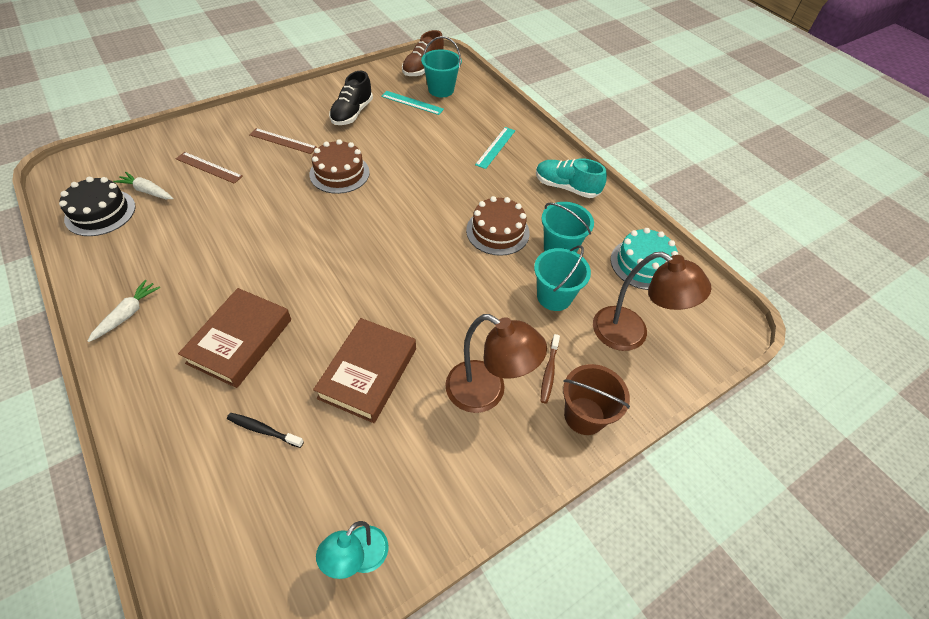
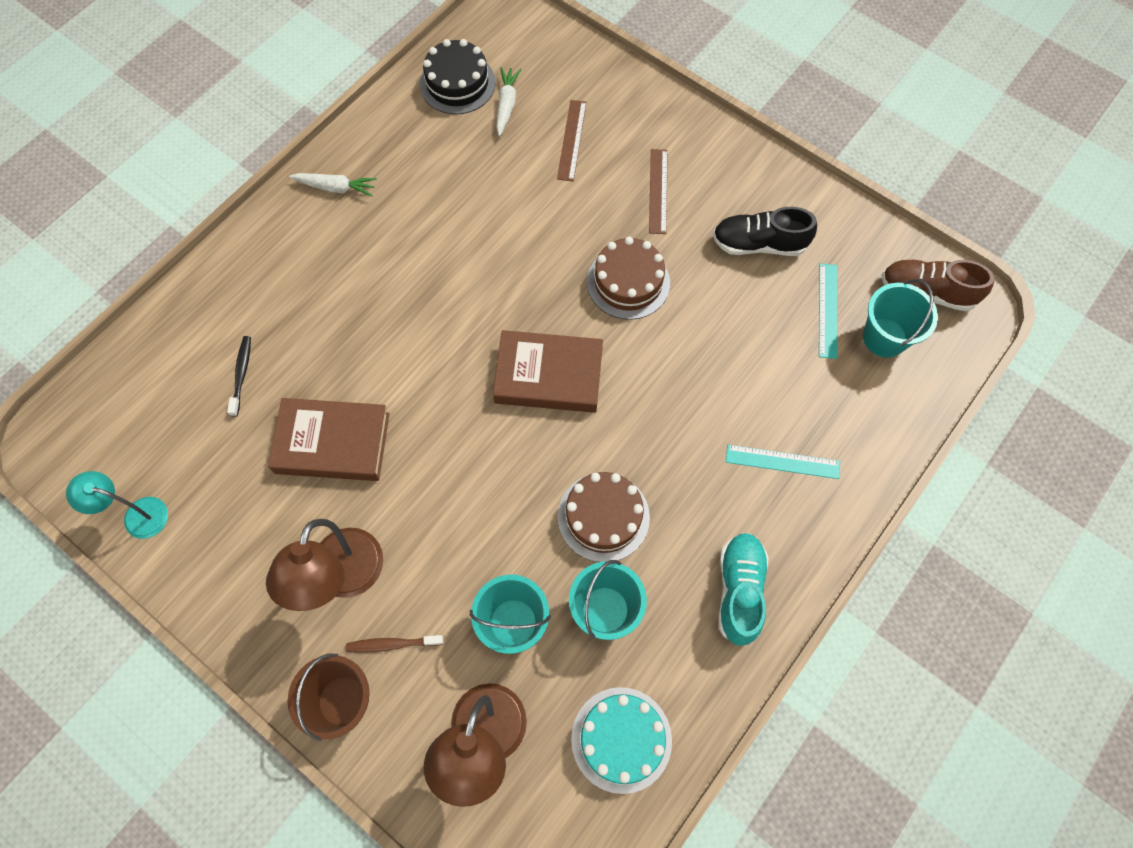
camera: 75 degrees right, 15 degrees up
brown book [178,288,291,388] -> brown book moved to [493,330,603,413]

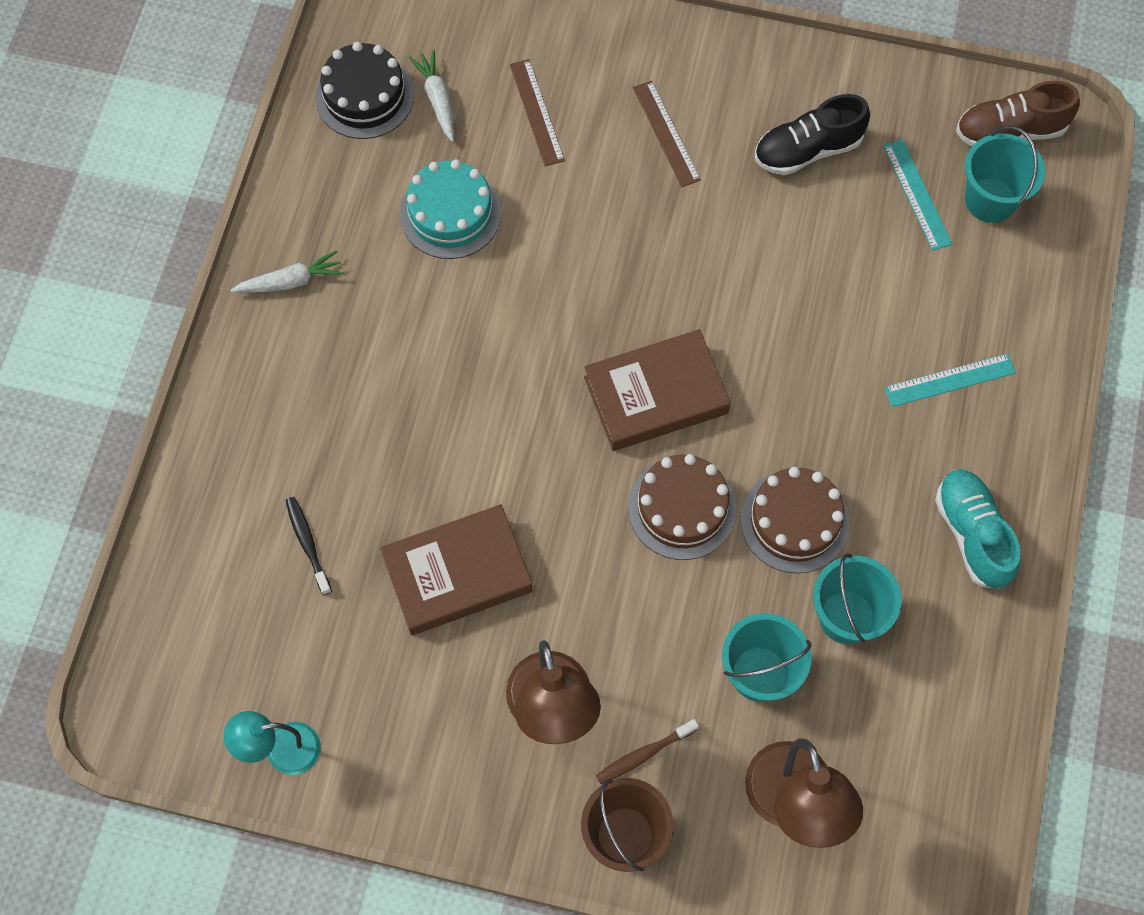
camera: 25 degrees left, 0 degrees up
turquoise cake [571,687,672,794] -> turquoise cake moved to [400,159,501,259]
brown cake [587,237,670,320] -> brown cake moved to [628,454,736,560]

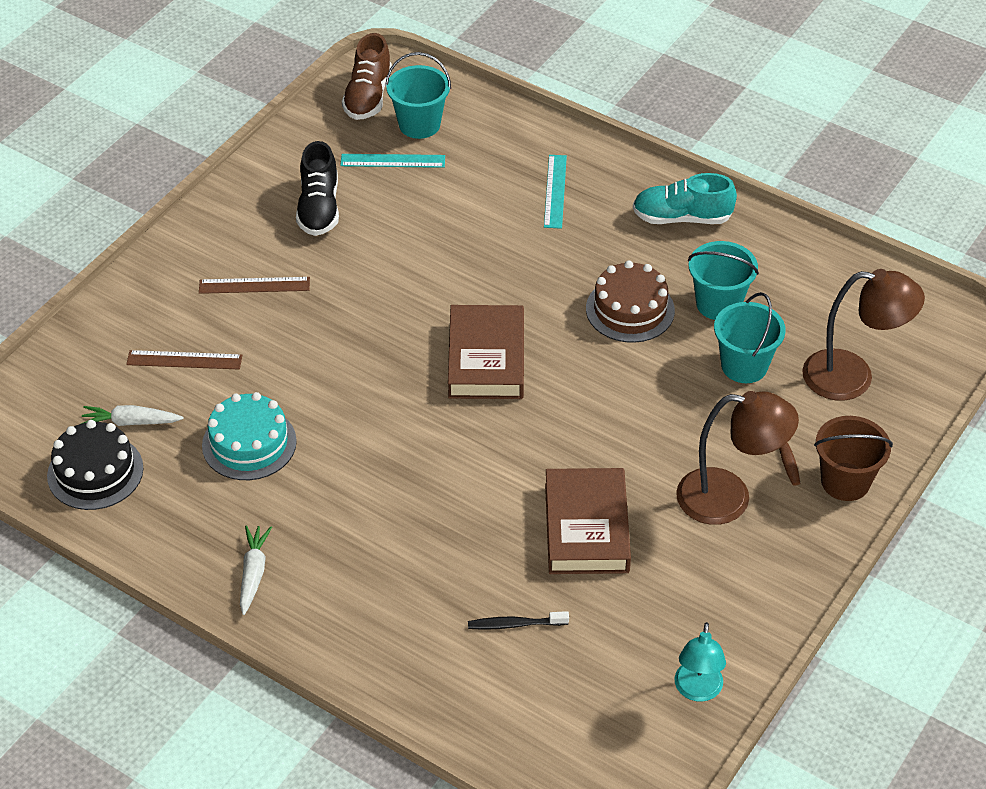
camera: 70 degrees left, 20 degrees down
brown cake [628,454,736,560] -> none

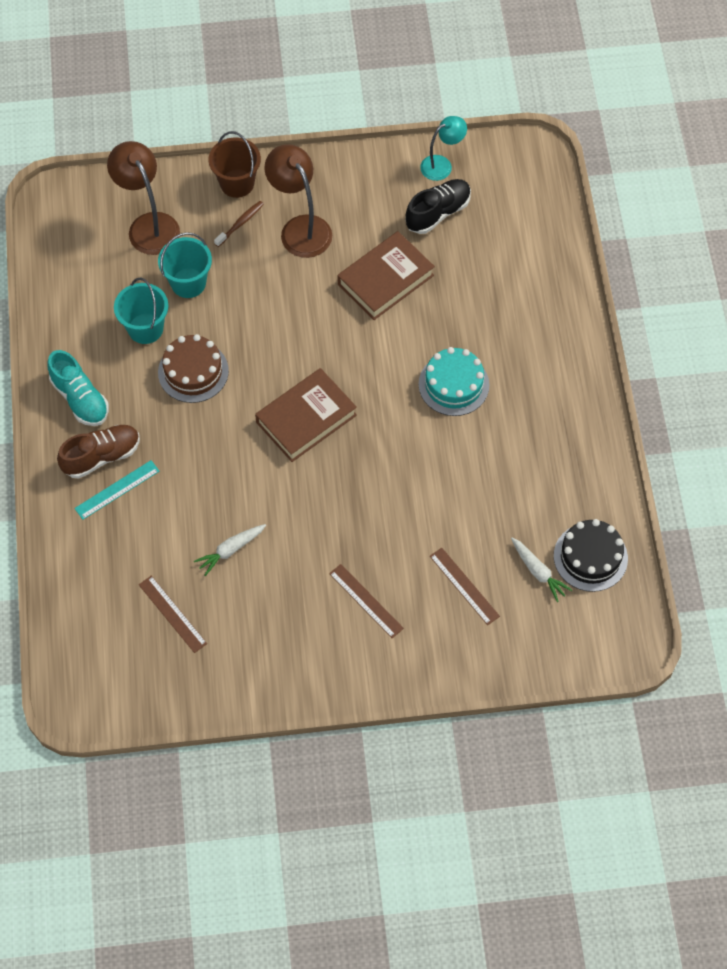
camera: 130 degrees left, 15 degrees up
turquoise cake [202,392,297,480] -> turquoise cake moved to [419,347,489,416]
white carrot [240,526,272,615] -> white carrot moved to [194,524,266,576]
black shoe [296,141,339,236] -> black shoe moved to [405,179,471,234]
turquoise ruler [340,154,445,168] -> brown ruler [139,576,207,653]
brown shoe [342,33,392,120] -> brown shoe moved to [57,425,140,479]
turquoise bucket [385,52,451,139] -> none
black toothbrush [468,611,569,630] -> none

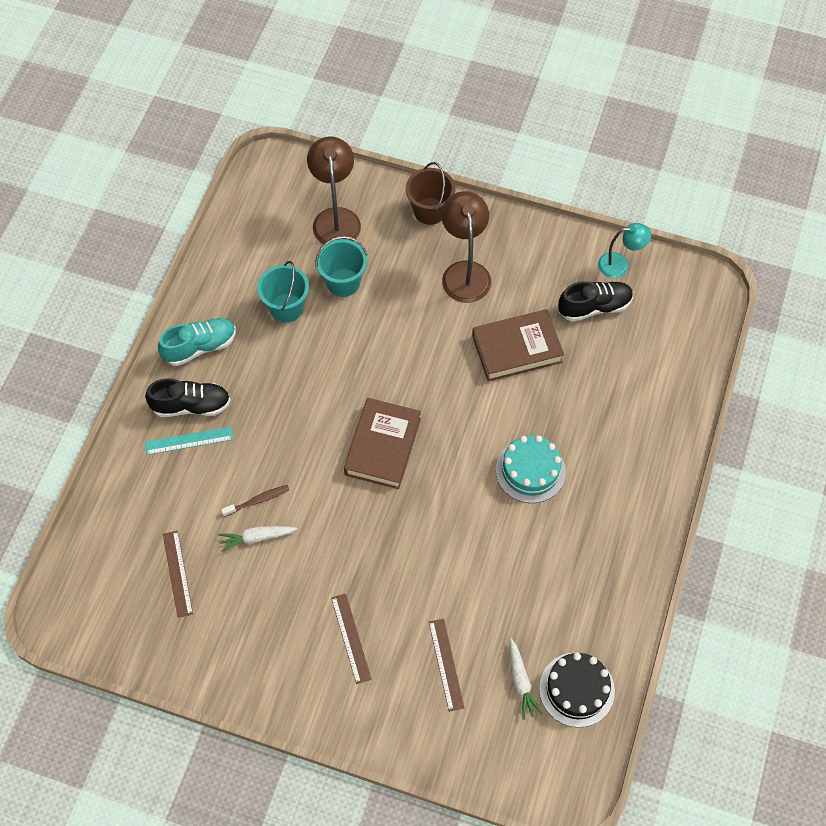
camera: 25 degrees right, 0 degrees up
turquoise shoe [48,350,109,426] -> turquoise shoe turned 105 degrees counterclockwise [158,318,236,366]
brown shoe [57,425,140,479] -> black shoe [145,379,231,417]
brown cake [158,334,229,403] -> none
brown toothbrush [214,201,264,247] -> brown toothbrush moved to [221,485,289,517]
brown book [255,368,357,462] -> brown book turned 60 degrees counterclockwise [344,398,421,489]

